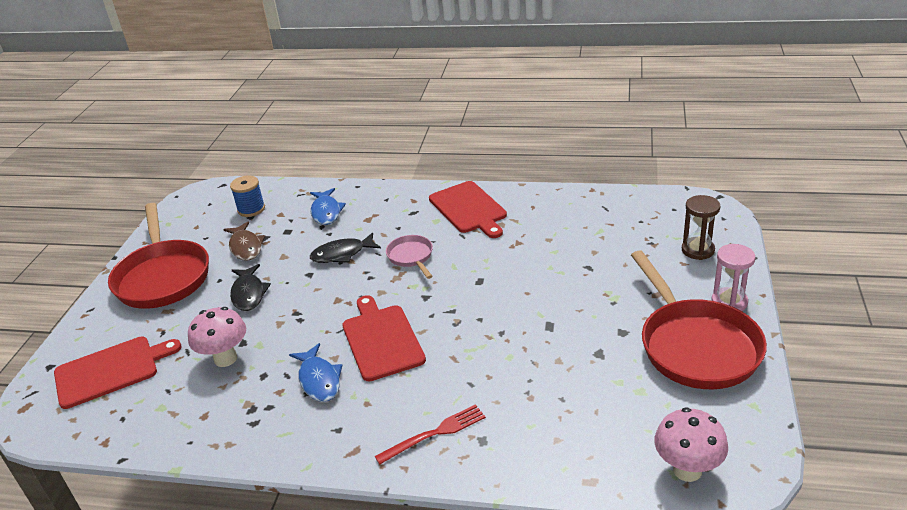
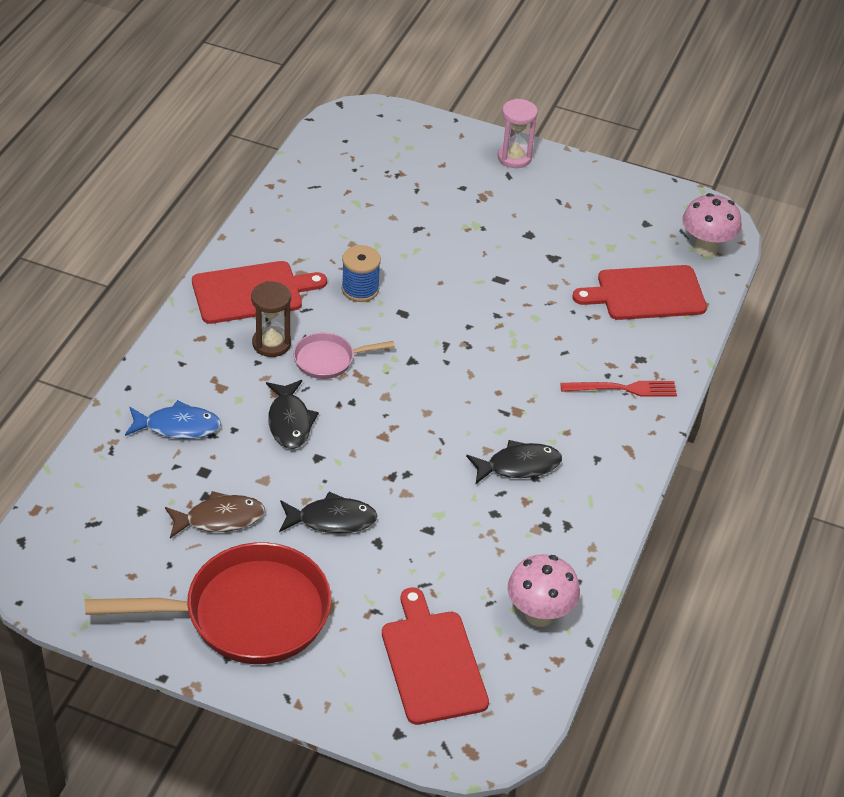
camera: 85 degrees left, 10 degrees up
pink mushroom [188,307,246,367] -> pink mushroom moved to [508,554,580,627]
blue spool [230,175,265,217] -> blue spool moved to [342,245,381,302]
blue fish [289,343,342,402] -> black fish [466,440,562,484]
red cutting board [342,295,426,381] -> red cutting board moved to [573,265,707,320]
red fork [375,404,486,465] -> red fork turned 105 degrees clockwise [560,381,677,397]
red pan [631,250,767,389] -> none
brown hourglass [682,195,720,260] -> brown hourglass moved to [251,281,291,357]

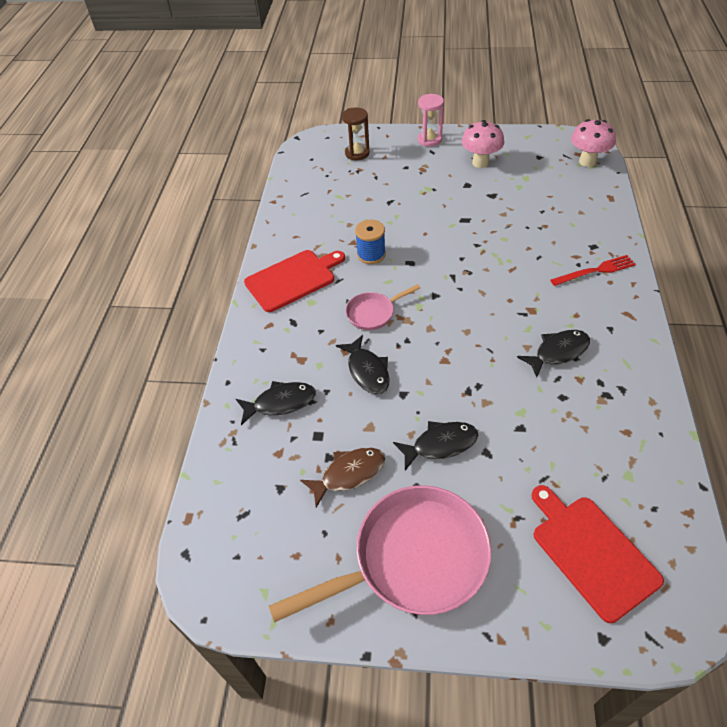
camera: 10 degrees left, 5 degrees up
red pan [85,542,331,664] -> pink pan [269,485,491,623]
blue fish [125,400,221,439] -> black fish [236,381,316,425]
brown hourglass [251,281,291,357] -> brown hourglass moved to [342,107,370,161]
pink mushroom [508,554,580,627] -> pink mushroom moved to [462,120,504,168]
red cutting board [573,265,707,320] -> none

